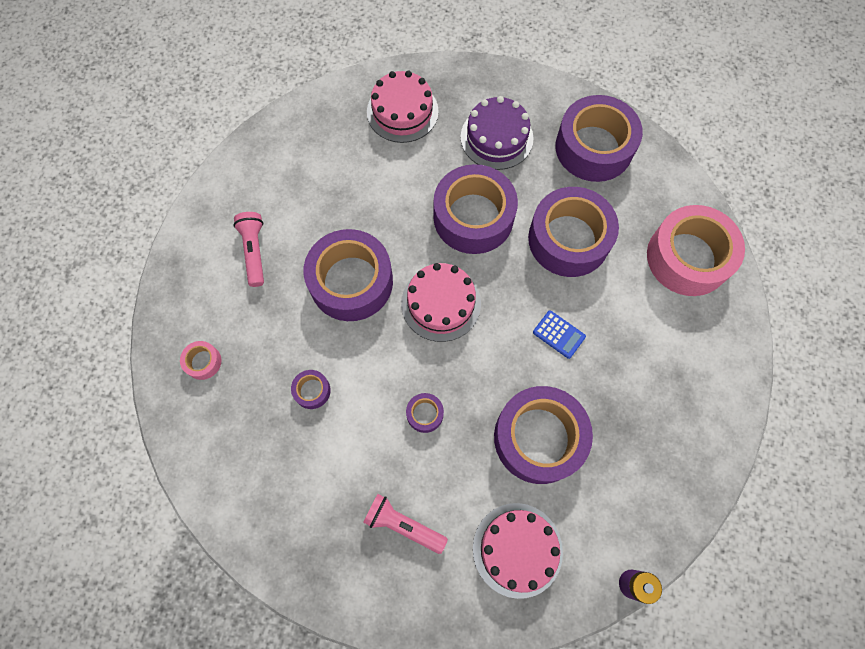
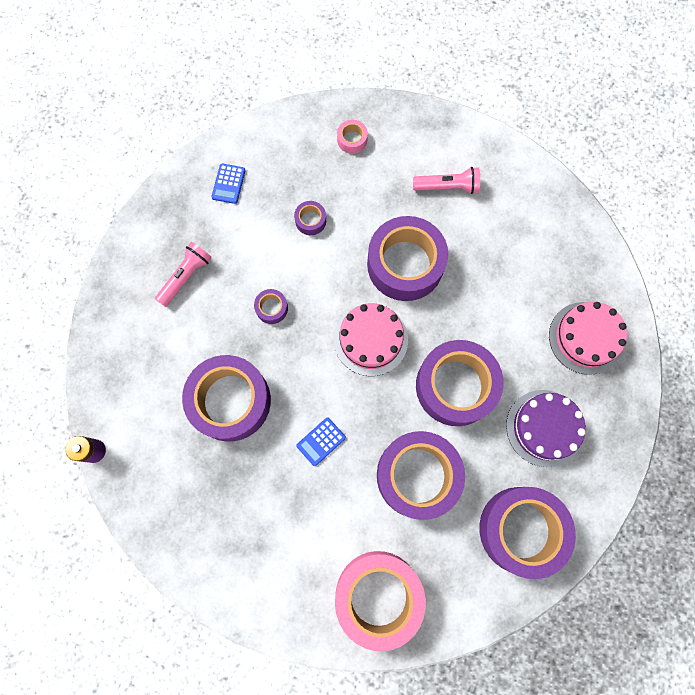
camera: 100 degrees right, 5 degrees up
pink cake [473,503,563,599] -> none
none -> blue calculator [211,163,246,204]

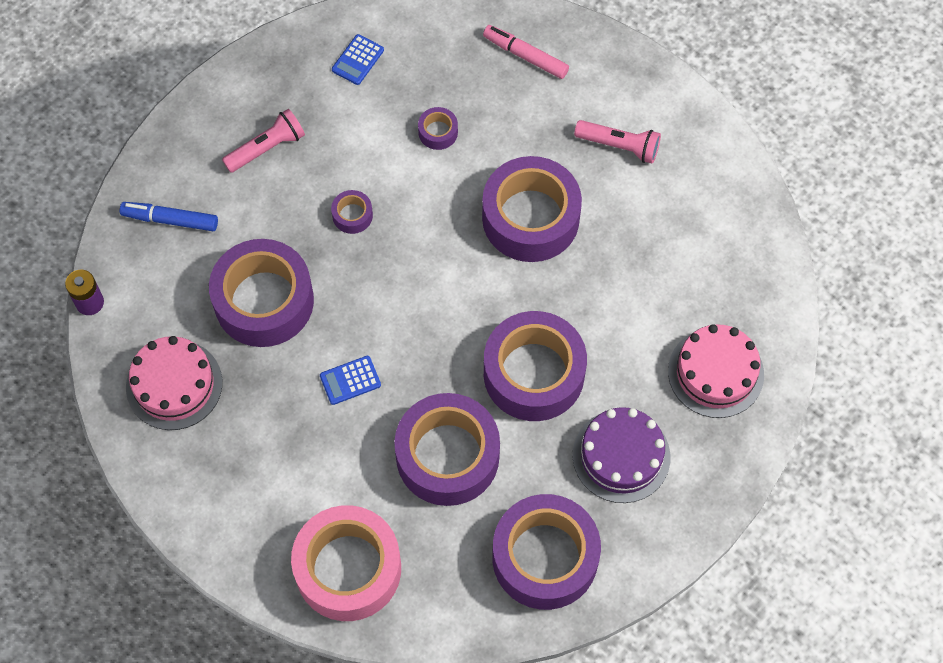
camera: 20 degrees right, 10 degrees down
pink cake [334,303,408,376] -> pink cake moved to [126,336,222,430]
pink tape [337,120,368,154] -> pink marker [483,25,569,79]
none -> blue marker [120,202,218,231]

